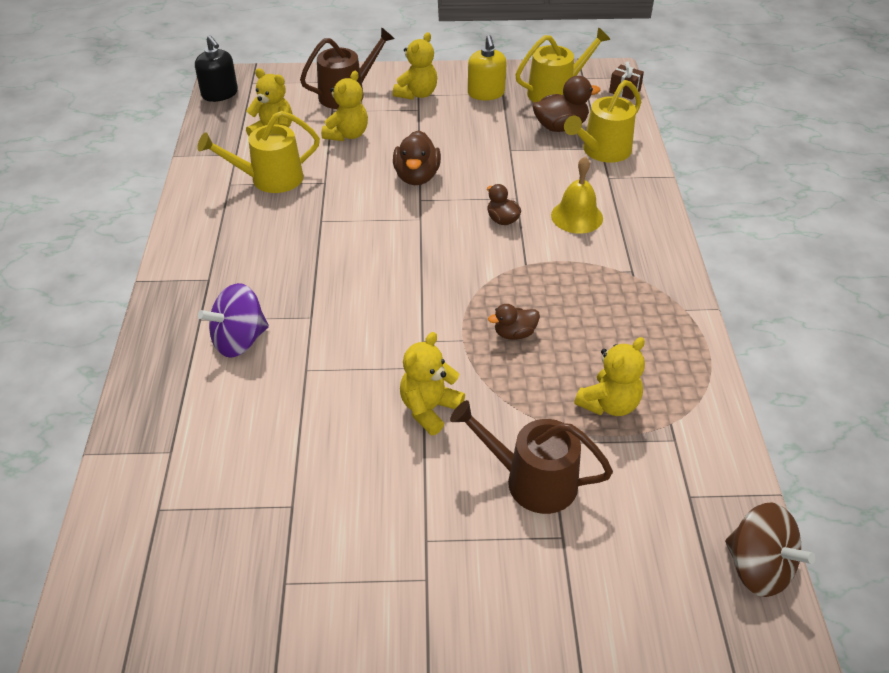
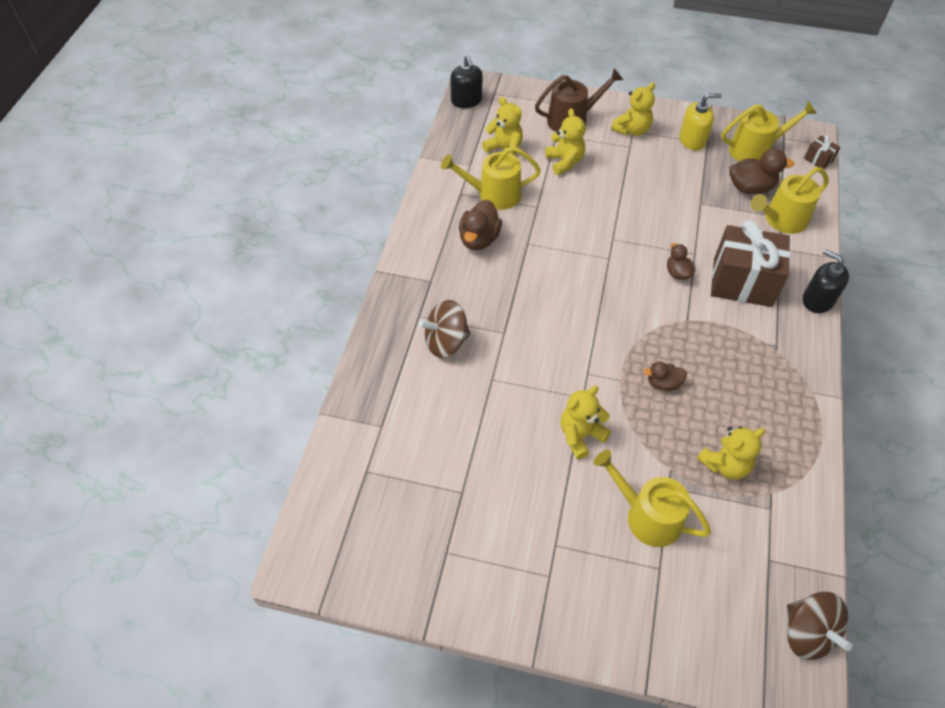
camera: 15 degrees right, 10 degrees up
purple spinning top [198,283,269,358] -> brown spinning top [419,300,470,358]
yellow teddy bear [321,71,368,141] -> yellow teddy bear turned 60 degrees counterclockwise [545,108,586,175]
brown duck [393,130,441,185] -> brown duck moved to [459,200,502,250]
brown watering can [450,400,613,514] -> yellow watering can [594,450,711,547]
yellow soap dispenser [468,35,507,100] -> yellow soap dispenser turned 105 degrees counterclockwise [679,93,722,150]
yellow bell [551,157,603,234] -> brown gift [711,220,790,307]
none -> black soap dispenser [803,249,849,313]

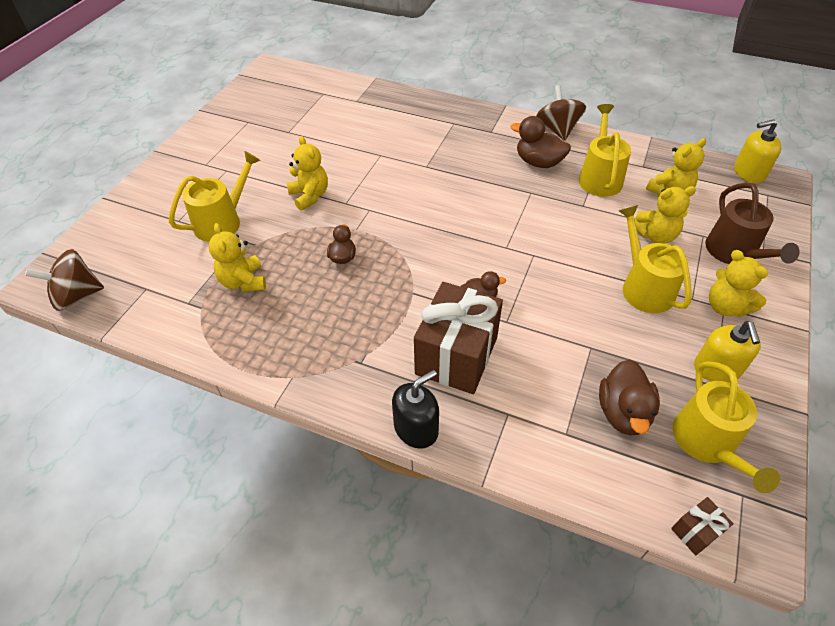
camera: 100 degrees right, 5 degrees down
brown spinning top [419,300,470,358] -> brown spinning top moved to [536,85,586,141]
black soap dispenser [450,55,482,108] -> yellow soap dispenser [734,119,782,183]
yellow watering can [750,167,829,234] -> yellow watering can moved to [619,205,692,313]

